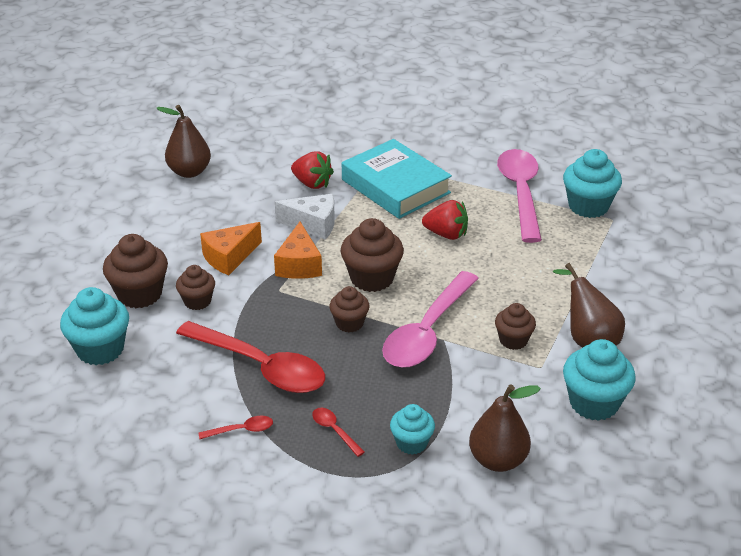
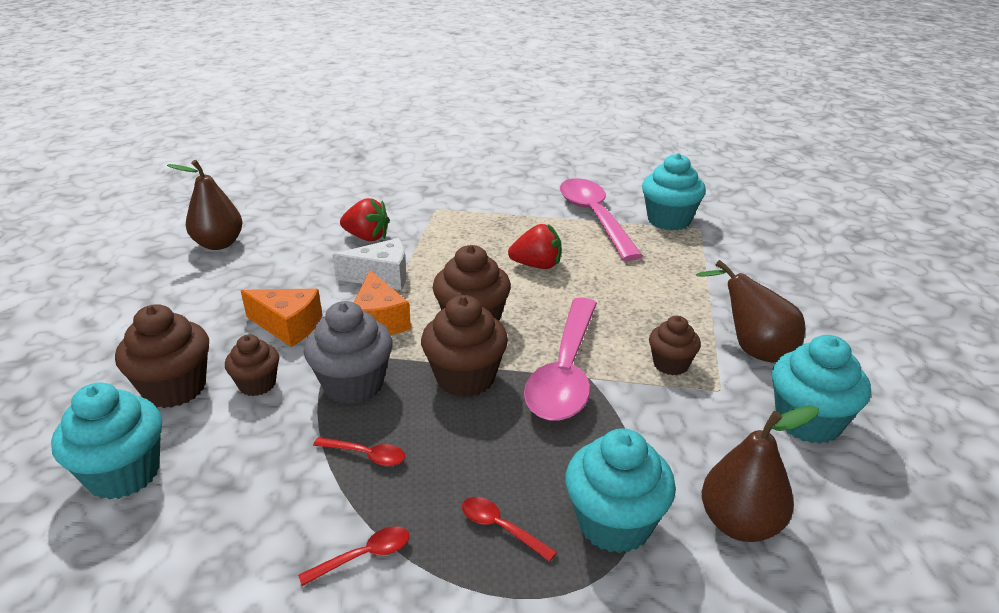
camera: 15 degrees left, 5 degrees down
red spoon [176,321,325,393] -> red spoon [313,437,405,466], size x0.40
orange cheese [200,222,262,275] -> orange cheese turned 105 degrees counterclockwise [241,289,322,347]
brown cupcake [329,286,370,333] -> brown cupcake [421,295,508,397], size x1.64
turquoise book [342,139,452,219] -> none
turquoise cupcake [390,404,435,455] -> turquoise cupcake [565,428,676,553], size x1.64
none -> grey cupcake [304,301,393,404]

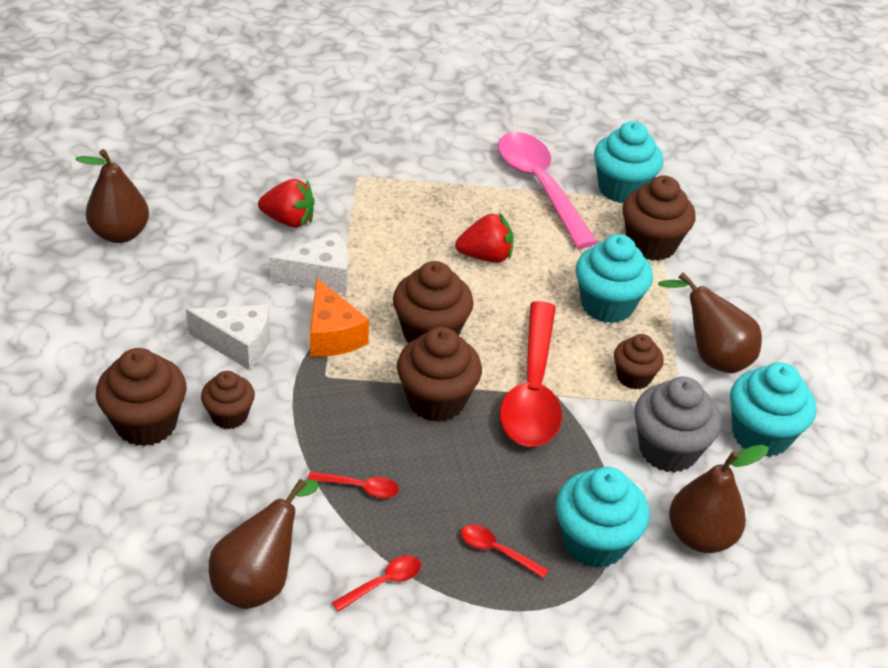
camera: 10 degrees left, 10 degrees up
turquoise cupcake [51,382,162,500] -> turquoise cupcake moved to [576,234,653,323]
orange cheese [241,289,322,347] -> white cheese [186,305,270,370]
grey cupcake [304,301,393,404] -> grey cupcake moved to [634,377,722,473]
pink spoon [524,297,597,421] -> red spoon [500,301,562,447]
none -> brown pear [209,479,319,609]
none -> brown cupcake [622,176,695,261]

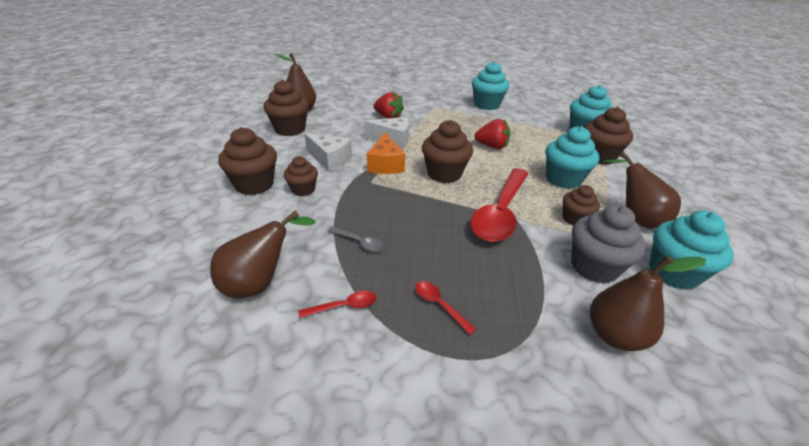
camera: 20 degrees right, 5 degrees down
red spoon [307,472,399,498] -> grey spoon [328,227,385,252]
brown cupcake [397,327,482,422] -> brown cupcake moved to [264,80,309,136]
pink spoon [498,132,598,249] -> none
turquoise cupcake [556,467,650,568] -> turquoise cupcake moved to [472,61,509,110]

